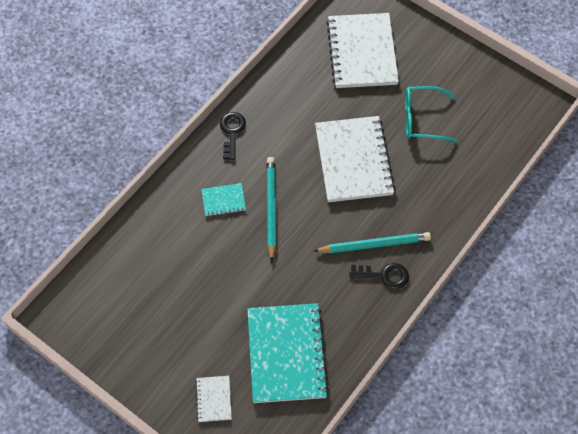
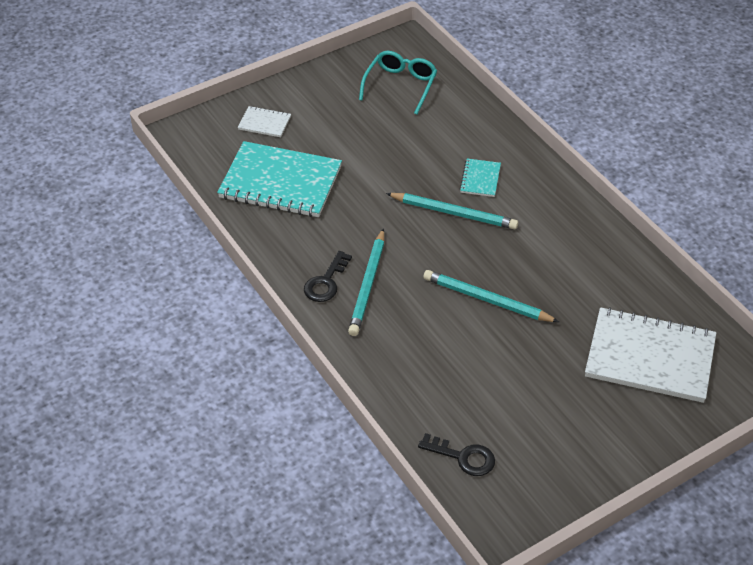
camera: 110 degrees right, 15 degrees down
black key [220,112,246,160] -> black key moved to [418,433,495,476]
white notebook [315,116,395,202] -> turquoise pencil [423,270,559,322]
turquoise glasses [405,86,457,143] -> turquoise glasses moved to [359,51,437,115]

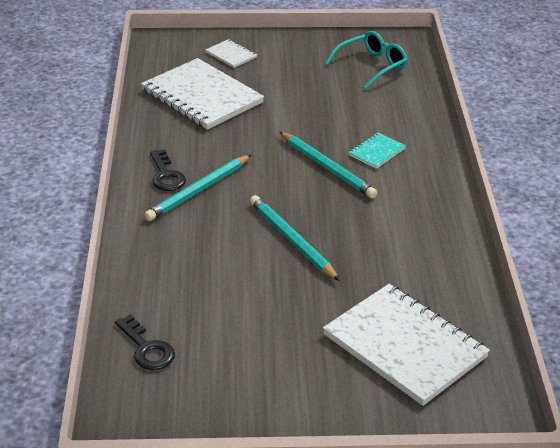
camera: 30 degrees right, 10 degrees down
turquoise notebook [217,141,342,217] -> white notebook [141,58,264,130]
black key [304,251,352,302] -> black key turned 75 degrees counterclockwise [150,149,186,191]

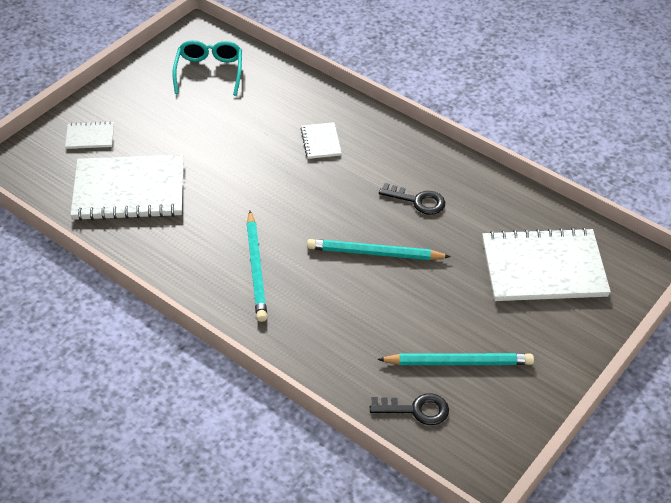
camera: 50 degrees left, 10 degrees up
black key [150,149,186,191] -> black key moved to [379,183,445,215]
turquoise pencil [280,132,377,198] -> turquoise pencil moved to [377,353,534,365]
turquoise notebook [348,132,406,169] -> white notebook [301,122,342,159]

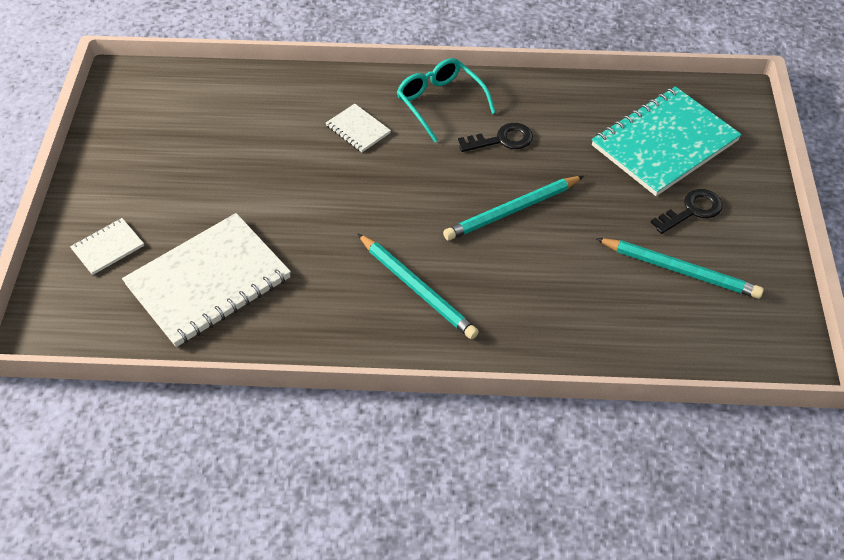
camera: 35 degrees left, 5 degrees up
turquoise glasses [173,40,242,96] -> turquoise glasses moved to [397,58,496,142]
black key [370,393,449,425] -> black key moved to [651,189,723,234]
turquoise pencil [377,353,534,365] -> turquoise pencil turned 60 degrees clockwise [596,238,764,299]
white notebook [482,227,611,301] -> turquoise notebook [592,86,742,196]

